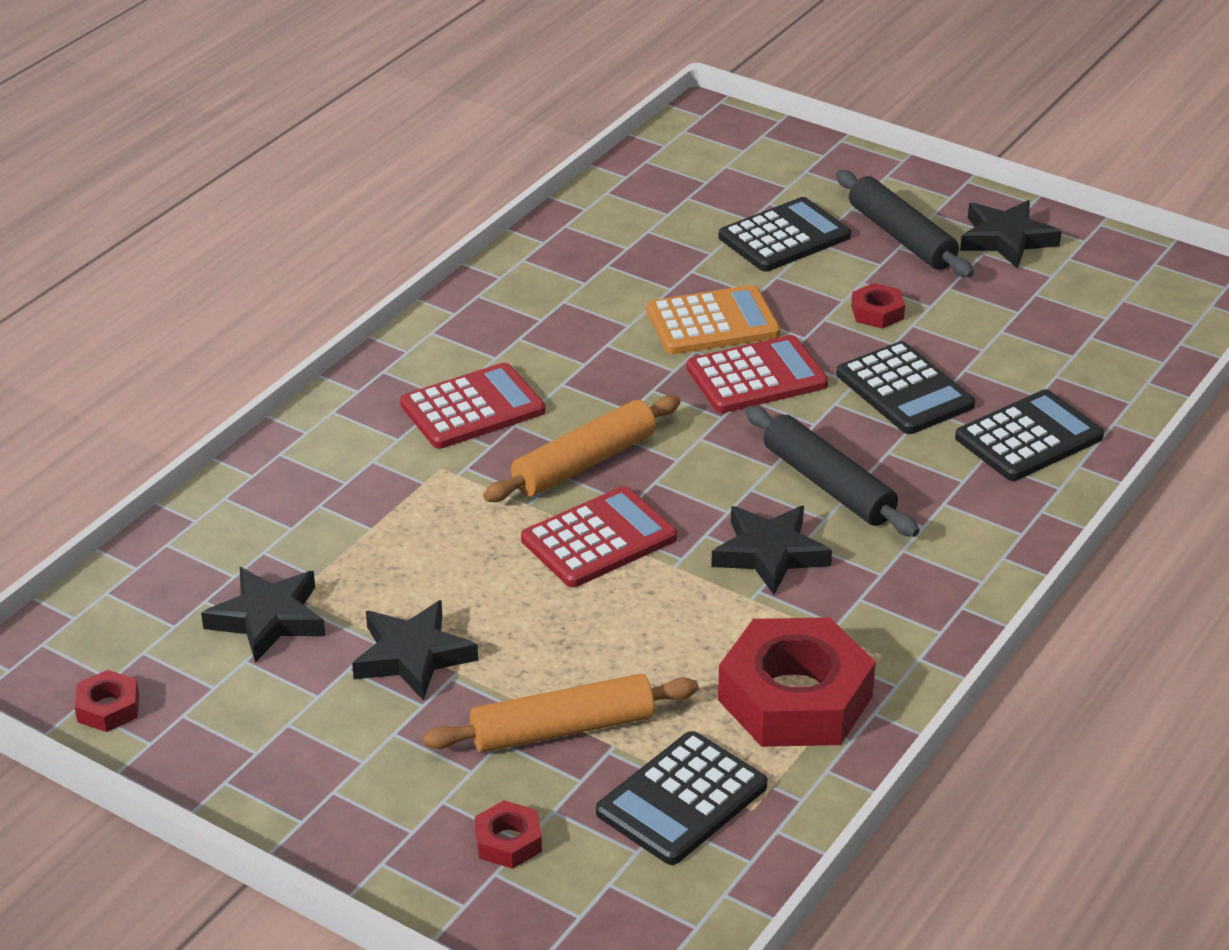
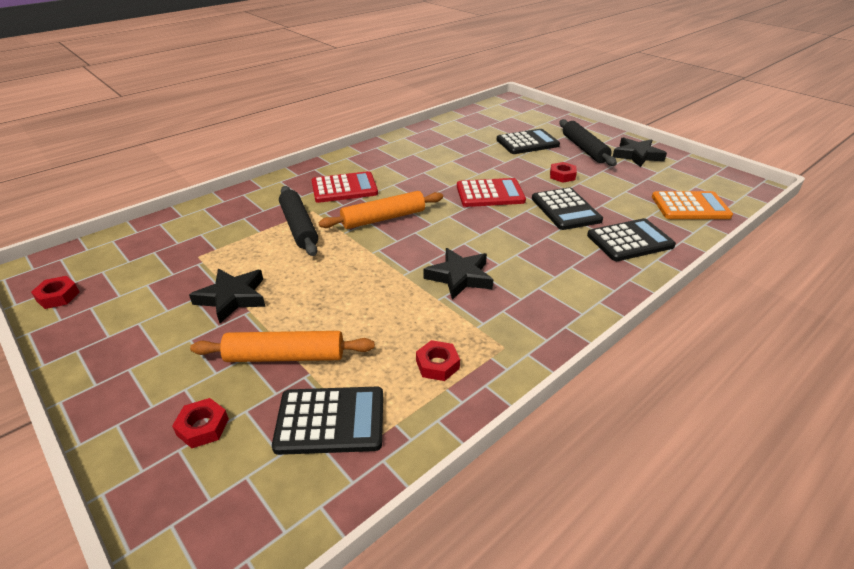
camera: 15 degrees right, 0 degrees up
black star [201,567,325,663] -> none
red calculator [521,486,677,587] -> none
black calculator [596,731,767,865] -> black calculator turned 150 degrees counterclockwise [272,387,383,455]
orange calculator [647,285,780,354] -> orange calculator moved to [652,191,733,219]
red nut [718,617,876,747] -> red nut [416,340,460,381], size x0.44
black rolling pin [745,406,919,537] -> black rolling pin moved to [279,186,318,256]

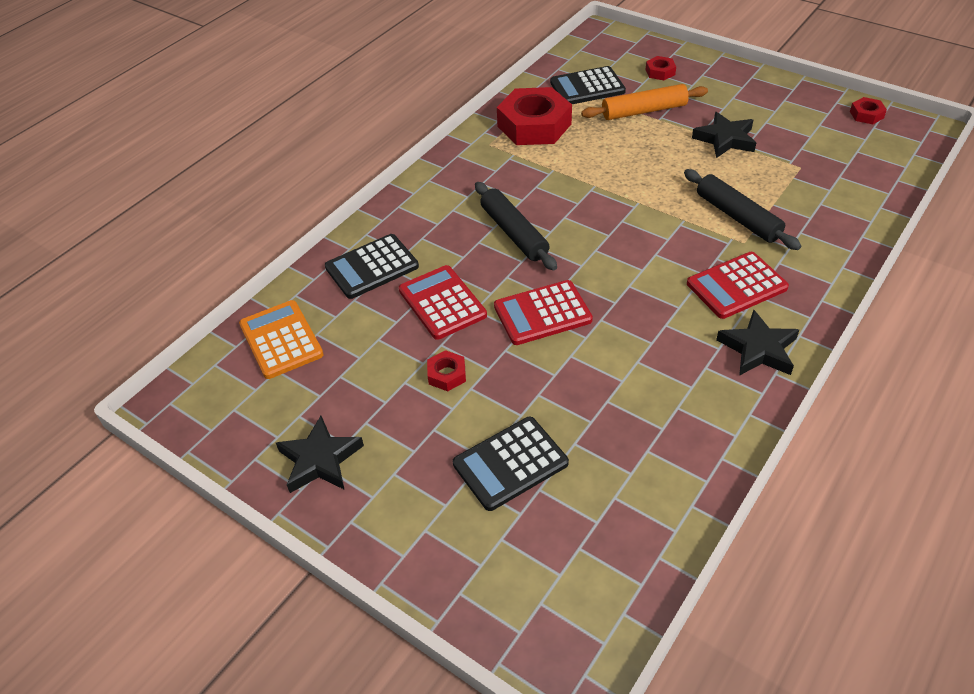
camera: 170 degrees right, 10 degrees up
orange rolling pin [319,191,443,229] -> none
red nut [416,340,460,381] -> red nut [497,87,572,145], size x2.28
black star [423,248,493,300] -> black star moved to [716,310,799,376]
black calculator [532,187,603,230] -> red calculator [399,265,487,340]
black rolling pin [560,119,617,166] -> black rolling pin moved to [475,182,557,270]
orange calculator [652,191,733,219] -> orange calculator turned 75 degrees clockwise [239,300,324,379]

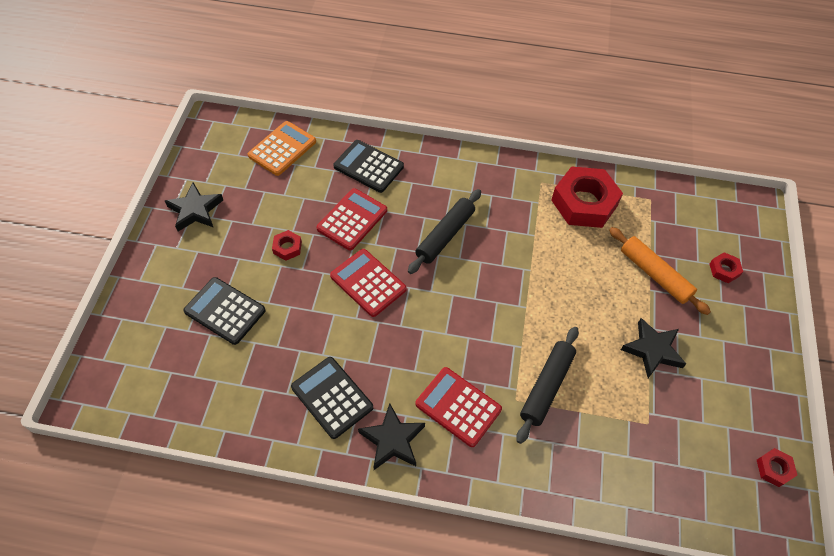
camera: 60 degrees right, 10 degrees up
black calculator [550,66,626,104] -> black calculator moved to [291,357,373,439]

